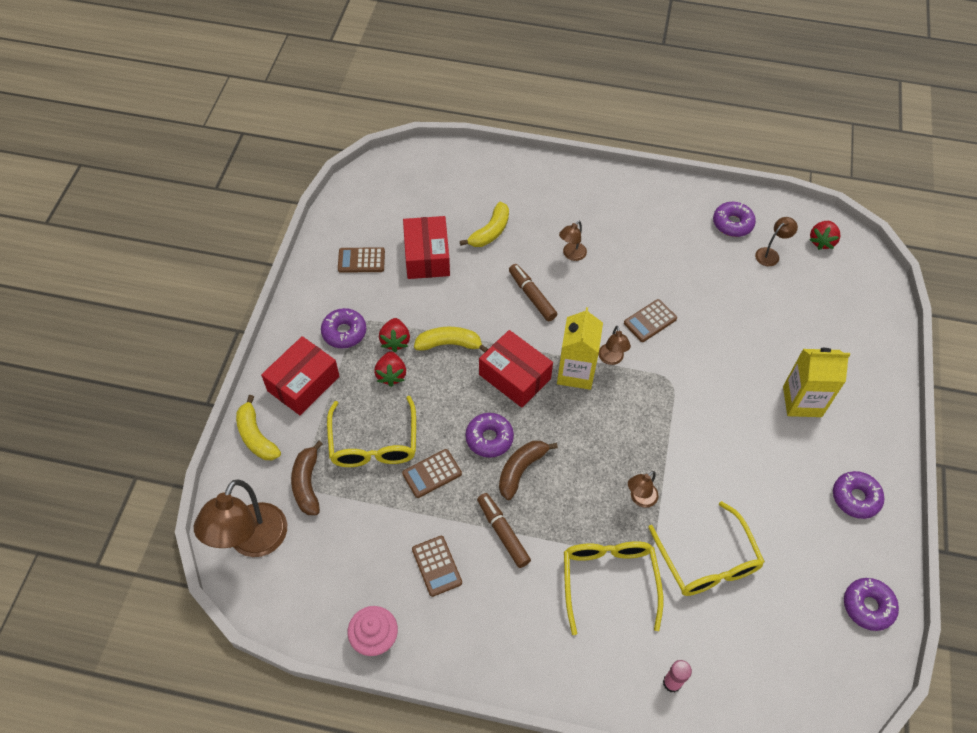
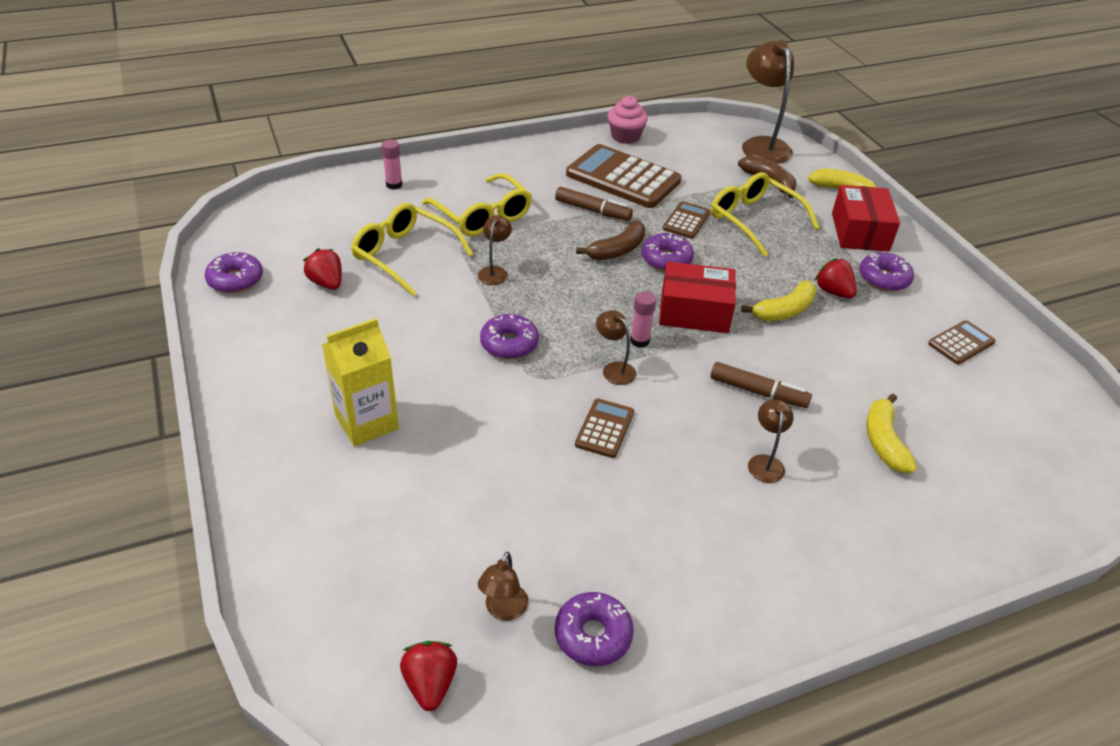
camera: 145 degrees right, 15 degrees down
red strawberry [374,351,406,387] -> red strawberry moved to [303,248,342,290]
red box [403,216,450,279] -> none
brown calculator [412,536,462,597] -> brown calculator [566,144,681,208], size x2.04
brown banana [499,441,558,500] -> brown banana turned 45 degrees clockwise [576,221,645,260]
yellow carton [557,307,603,390] -> pink glue stick [630,291,656,348]
purple donut [833,471,884,519] -> purple donut moved to [480,314,539,359]

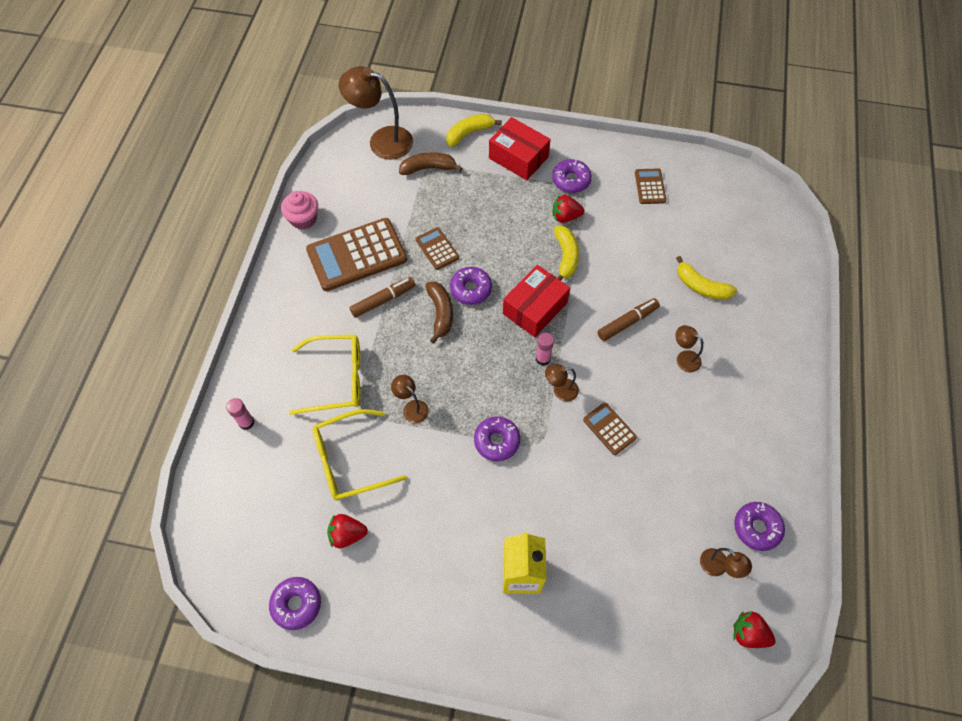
camera: 55 degrees left, 20 degrees up
yellow glasses [711,172,820,257] -> none

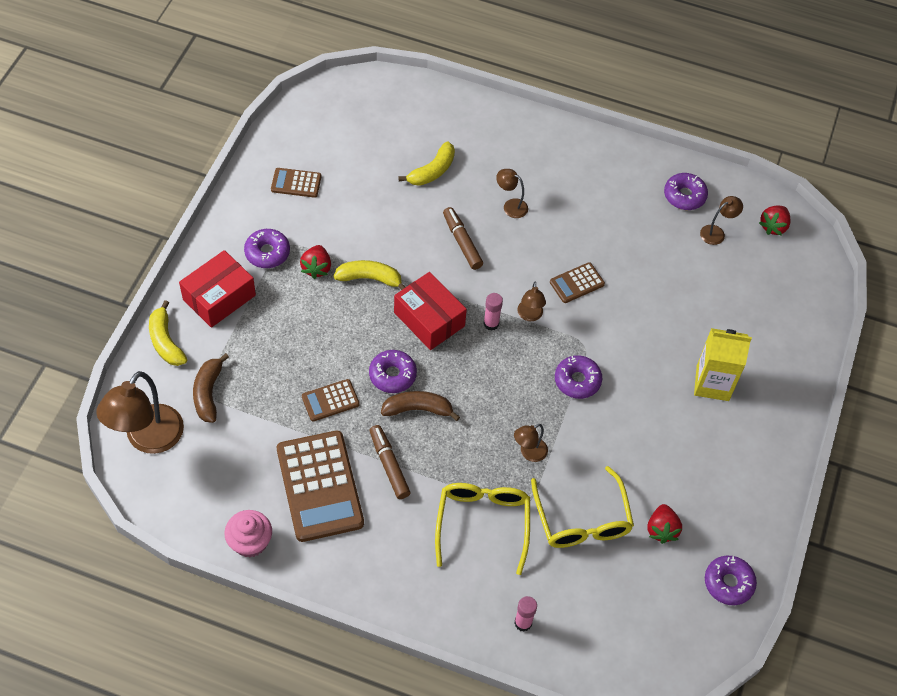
camera: 85 degrees left, 5 degrees down
brown lamp [675,325,703,372] -> brown lamp turned 75 degrees clockwise [496,169,528,218]

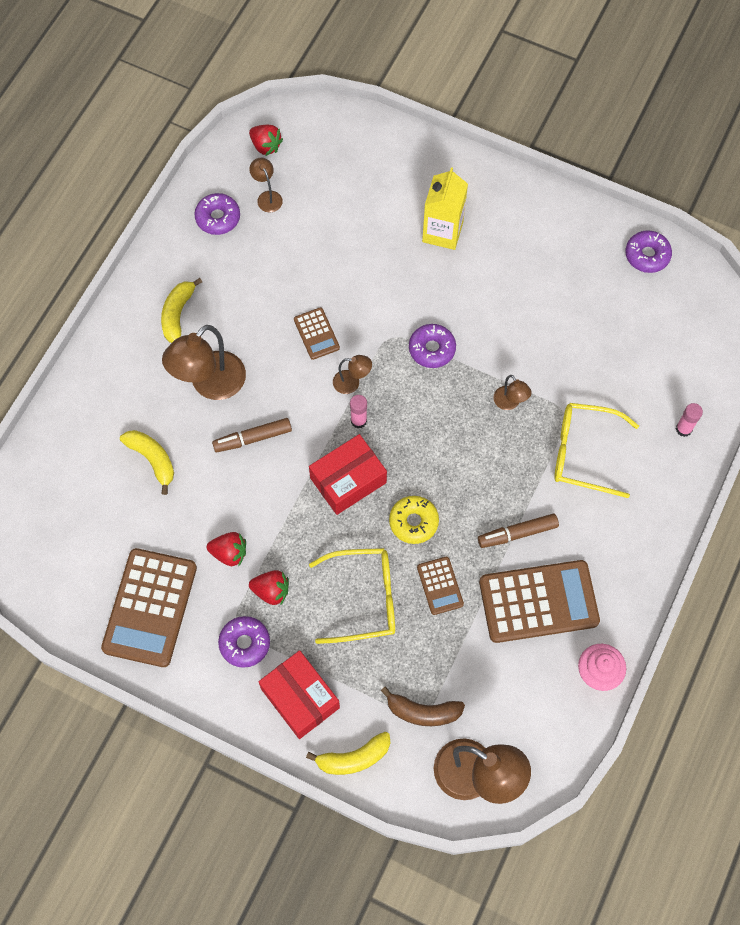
camera: 80 degrees left, 10 degrees up
brown calculator [271,168,322,198] -> brown calculator [101,548,197,667], size x2.04
yellow banana [334,260,406,290] -> yellow banana moved to [161,278,202,343]
purple donut [369,350,417,393] -> yellow donut [389,496,439,544]
brown banana [381,391,460,421] -> none
brown lamp [496,169,528,218] -> brown lamp [162,325,246,400], size x2.05
yellow glasses [531,466,634,548] -> yellow glasses moved to [309,548,395,644]
red strawberry [648,504,682,544] -> red strawberry moved to [207,532,246,566]

